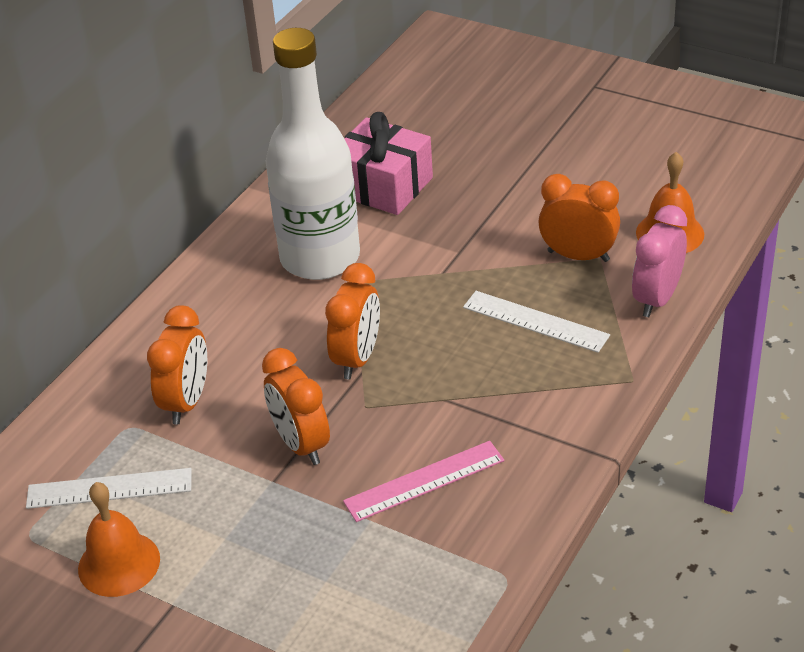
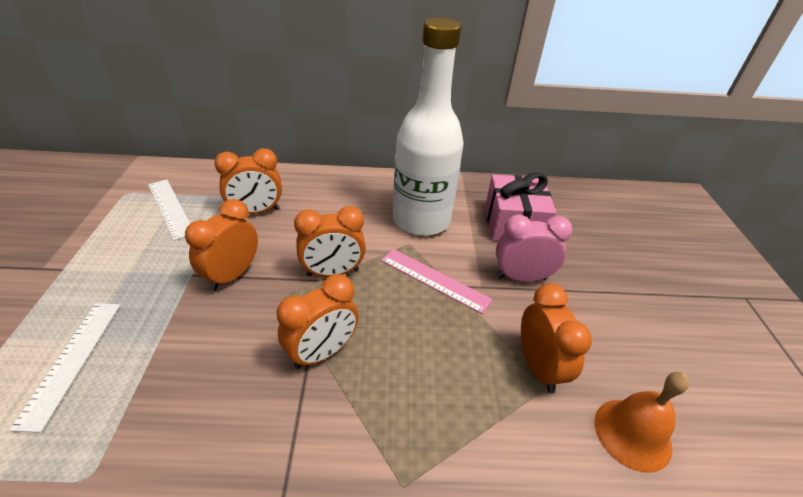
camera: 55 degrees right, 0 degrees up
orange bell [78,482,160,597] -> none
pink ruler [343,441,505,522] -> pink ruler moved to [381,249,493,314]
white ruler [463,291,610,353] -> white ruler moved to [9,303,120,433]
pink clock [632,205,687,317] -> pink clock moved to [496,215,573,282]
none -> orange clock [277,274,359,369]

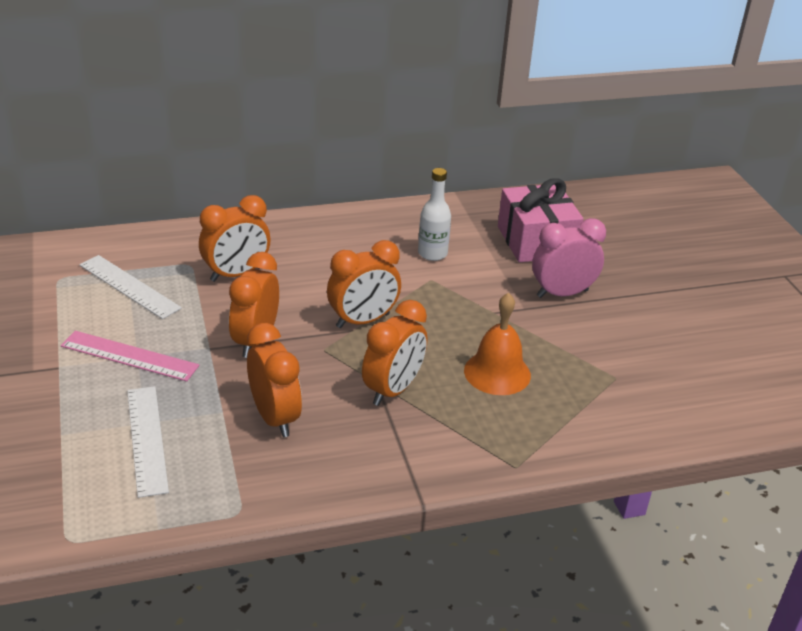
camera: 15 degrees left, 5 degrees down
pink ruler [381,249,493,314] -> pink ruler moved to [61,331,200,382]
white bottle [393,17,464,236] -> white bottle [418,168,451,261], size x0.43
orange clock [521,284,592,393] -> orange clock moved to [247,323,302,437]
orange bell [594,372,689,473] -> orange bell moved to [464,293,531,395]

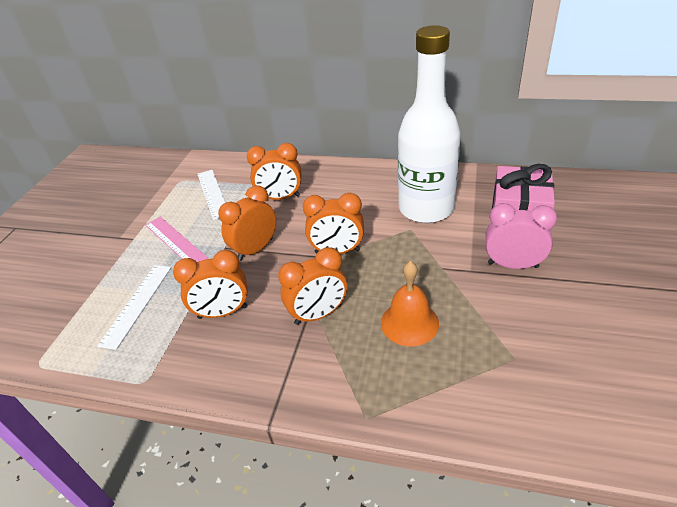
camera: 35 degrees right, 5 degrees up
orange clock [247,323,302,437] -> orange clock turned 75 degrees clockwise [173,250,248,319]
white bottle [418,168,451,261] -> white bottle [398,25,461,223], size x2.33

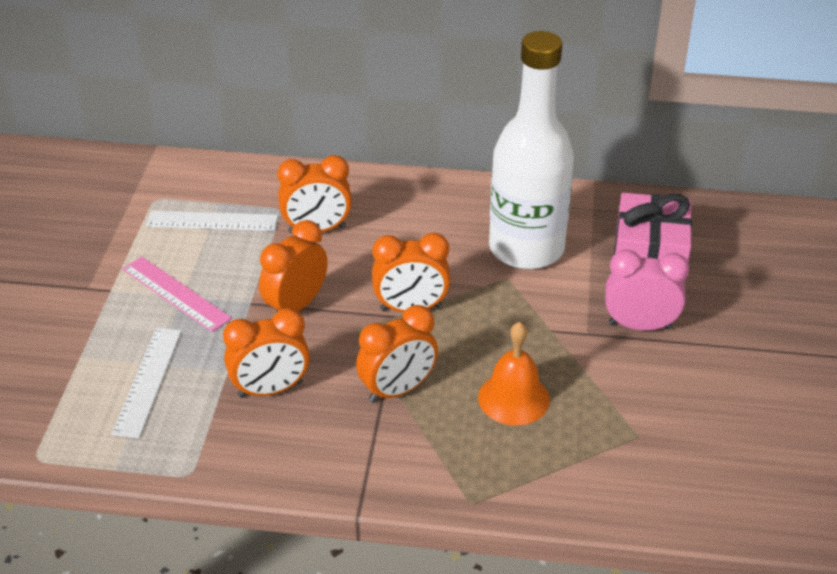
camera: 10 degrees left, 0 degrees up
white ruler [198,170,225,220] -> white ruler turned 60 degrees counterclockwise [146,211,278,231]

